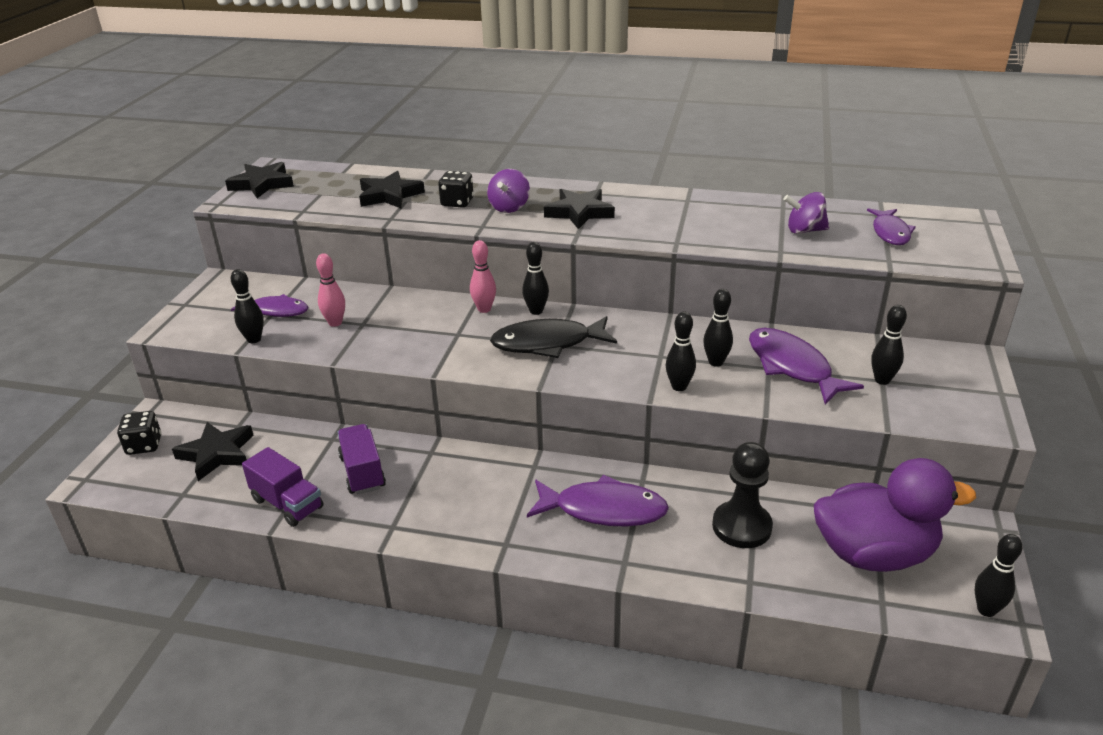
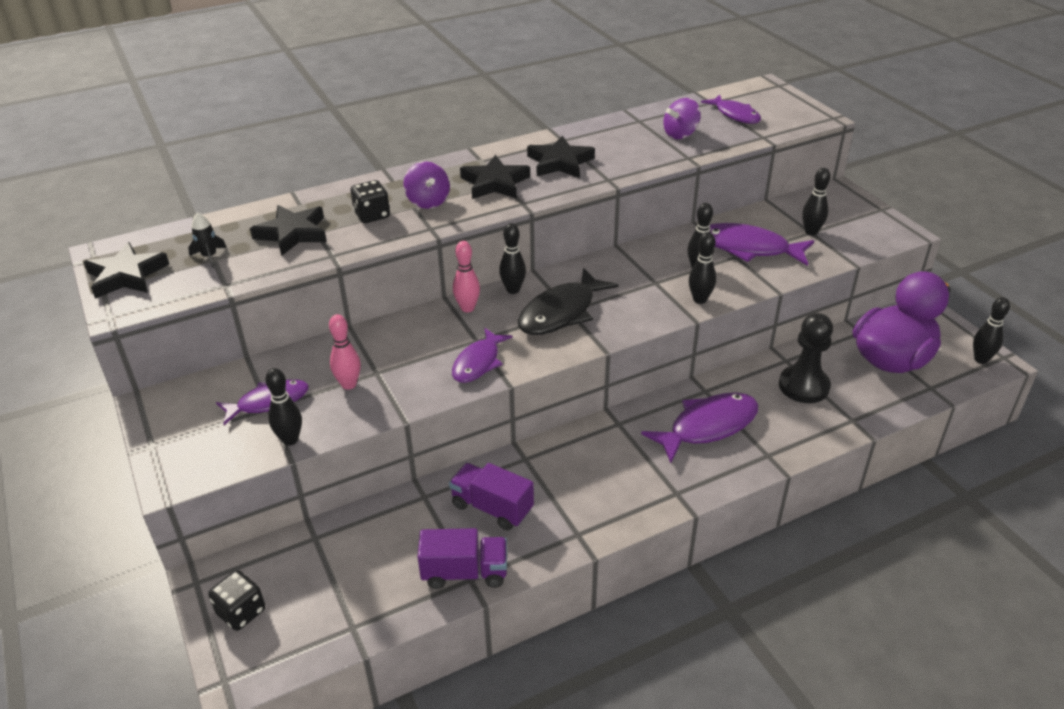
camera: 40 degrees left, 5 degrees up
black star [172,422,254,481] -> black star moved to [527,135,595,178]
none -> black rocket [188,212,227,268]
none -> purple fish [452,328,512,383]

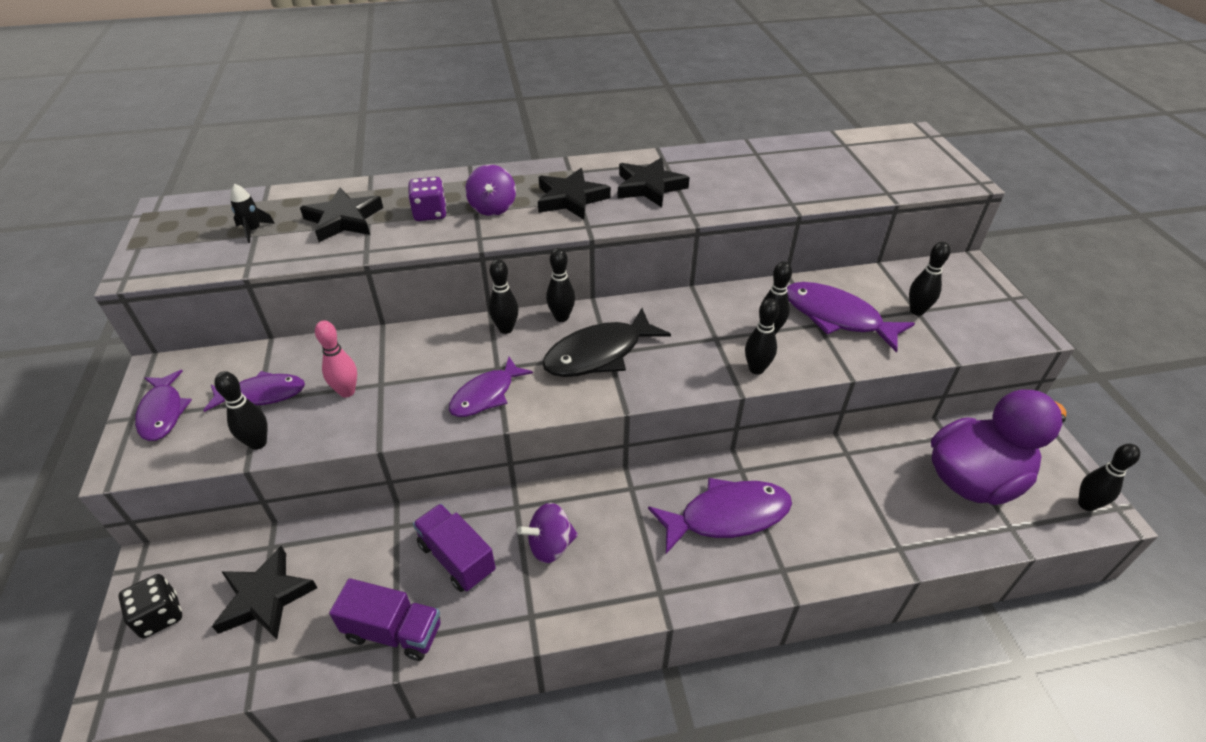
camera: 15 degrees right, 5 degrees up
black star [84,242,169,299] -> black star moved to [212,546,317,639]
black dice [351,180,390,223] -> purple dice [408,177,447,221]
pink bowling pin [453,241,480,312] -> black bowling pin [489,259,519,334]
purple spinning top [663,98,701,139] -> purple spinning top moved to [517,503,578,563]
purple fish [701,95,761,124] -> purple fish moved to [135,370,192,441]
black pawn [779,313,833,403] -> none

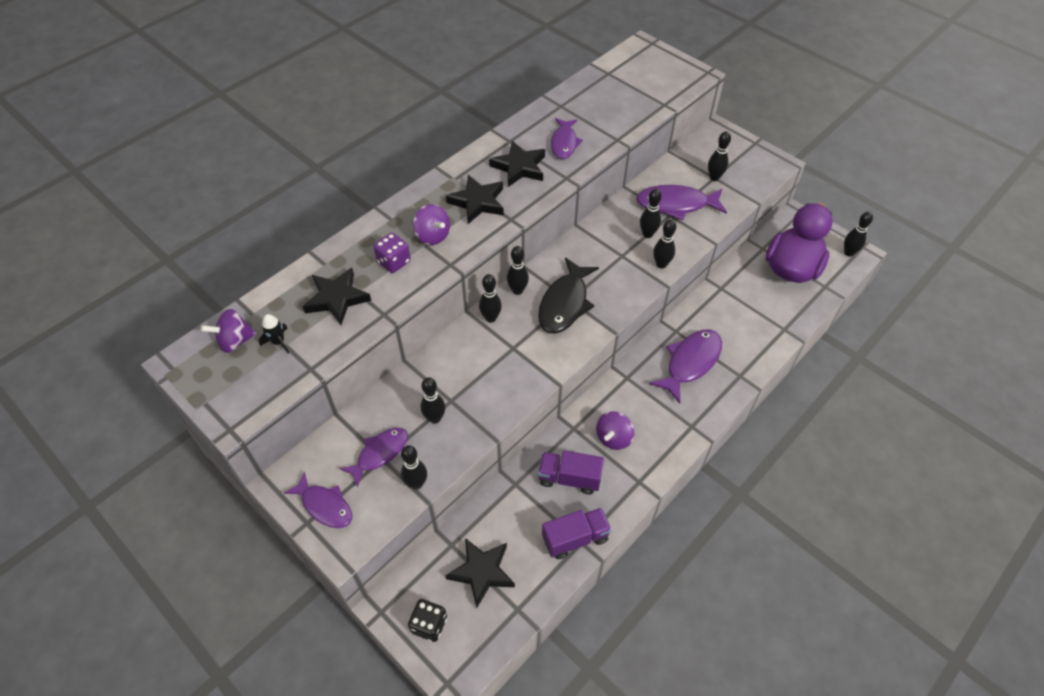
camera: 35 degrees left, 10 degrees up
pink bowling pin [315,320,357,398] -> black bowling pin [421,377,445,424]
purple fish [449,357,533,417] -> purple fish moved to [551,118,583,159]
none -> purple spinning top [201,309,257,353]

